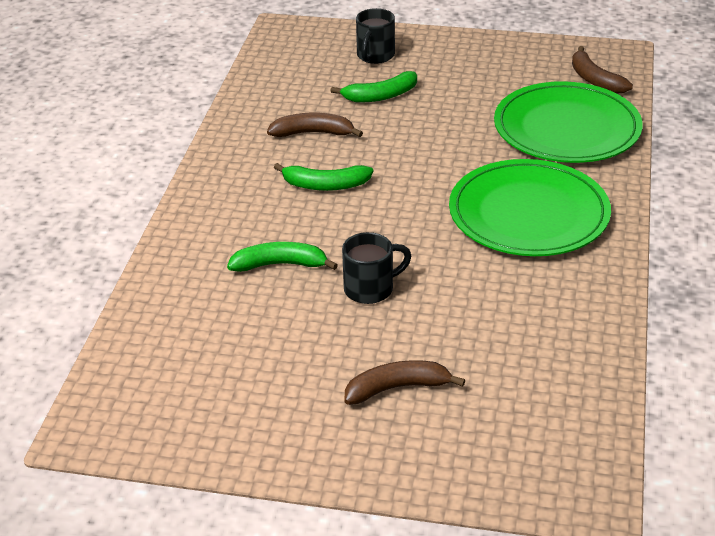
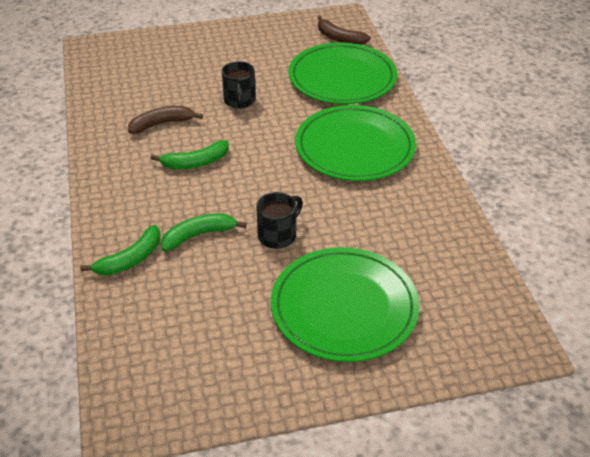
camera: 25 degrees left, 5 degrees up
green banana [331,71,417,102] -> green banana moved to [80,225,160,275]
brown banana [344,360,465,405] -> green plate [271,247,420,362]
black mug [356,8,395,64] -> black mug moved to [222,61,256,109]

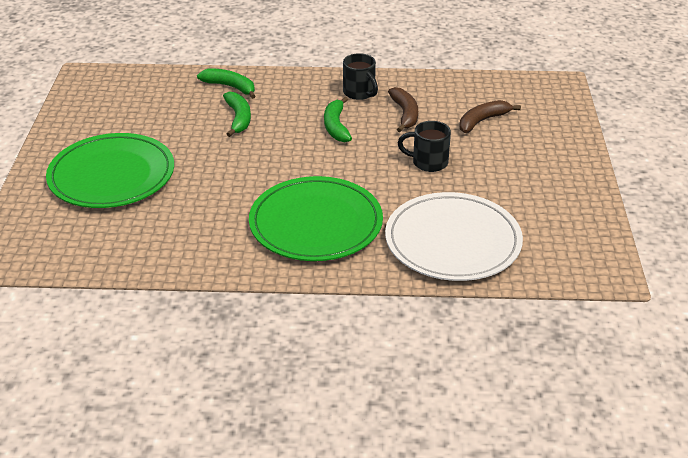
camera: 105 degrees right, 5 degrees down
green banana [80,225,160,275] -> green banana turned 150 degrees clockwise [197,68,255,99]
black mug [256,192,303,249] -> black mug moved to [343,53,378,100]
green plate [288,42,397,104] -> white plate [385,192,523,281]
brown banana [318,16,371,45] -> brown banana moved to [460,100,521,133]

